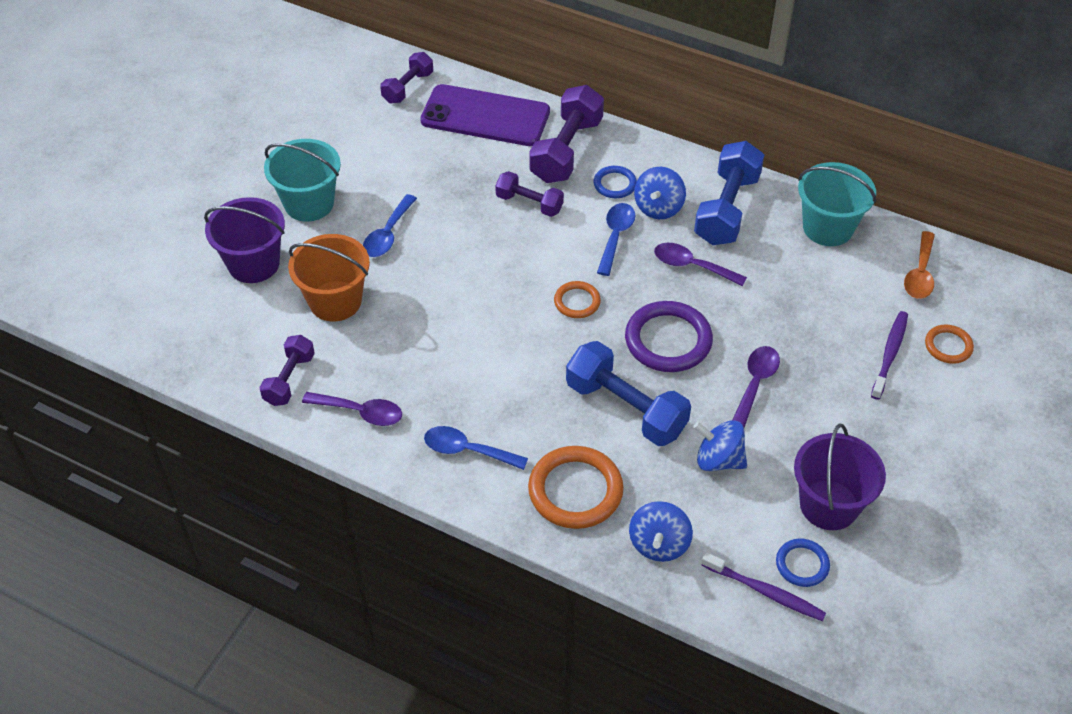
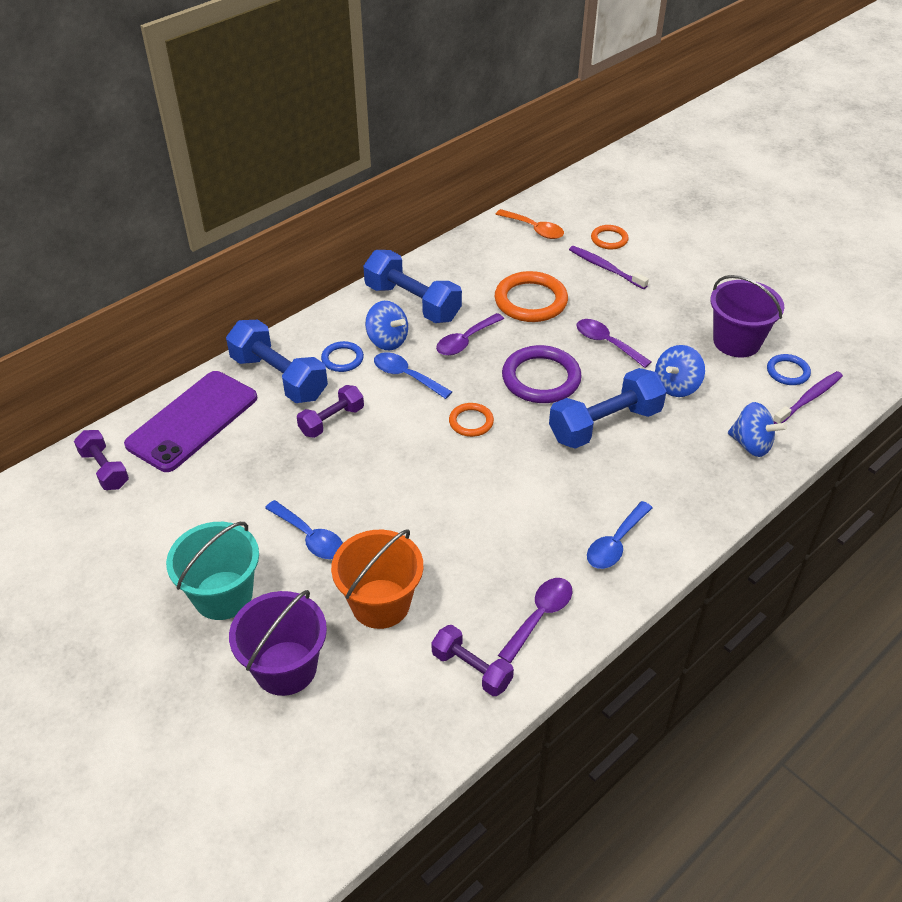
camera: 70 degrees left, 5 degrees down
orange ring [528,446,624,529] -> orange ring moved to [495,271,568,322]
purple dumbbell [529,85,604,183] -> blue dumbbell [226,320,328,403]
turquoise bucket [798,162,876,246] -> none

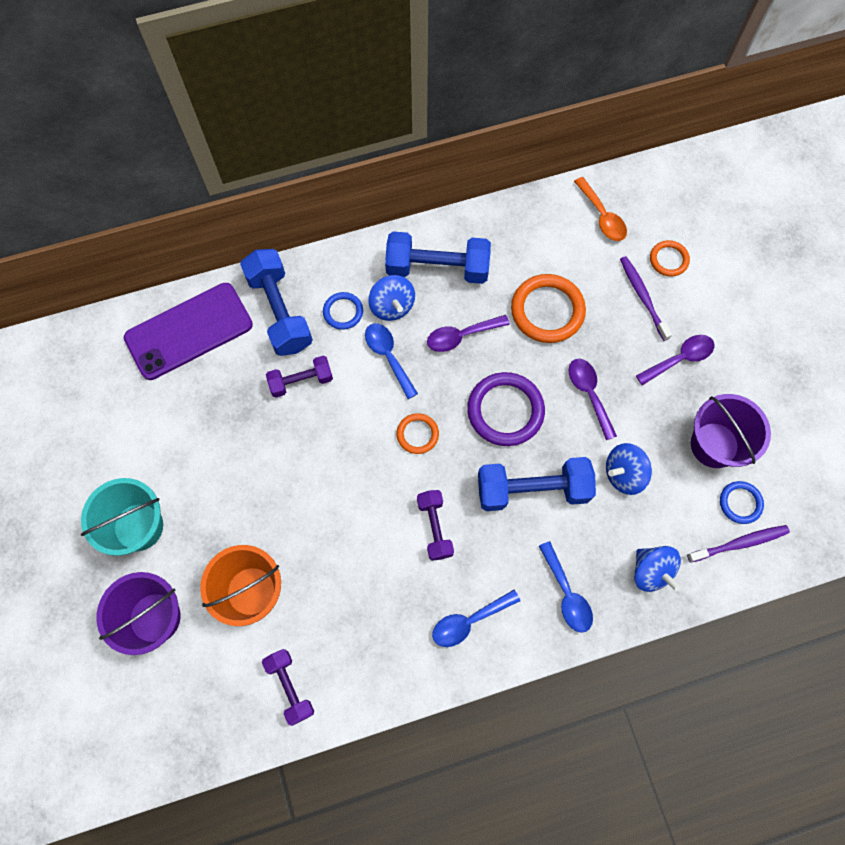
camera: 25 degrees right, 25 degrees up
purple dumbbell [74,430,129,490] -> purple dumbbell moved to [417,490,454,561]
blue spoon [265,500,343,559] -> blue spoon moved to [539,541,593,633]
blue dumbbell [363,250,462,323] -> blue dumbbell turned 60 degrees counterclockwise [385,231,491,284]
purple spoon [498,578,573,663] -> purple spoon moved to [636,335,714,385]

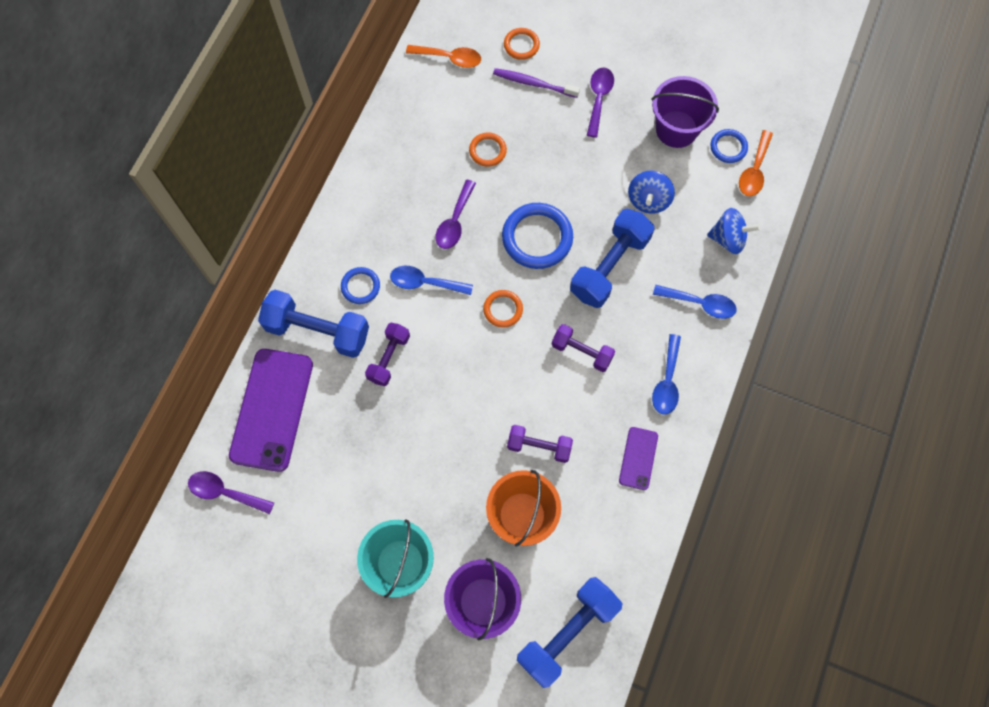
camera: 50 degrees left, 0 degrees up
purple dumbbell [262,649,314,726] -> purple dumbbell moved to [507,425,573,463]
blue spinning top [368,275,415,321] -> none
blue dumbbell [385,231,491,284] -> blue dumbbell moved to [517,577,622,688]
purple ring [467,372,545,446] -> blue ring [502,203,573,269]
orange ring [511,274,586,343] -> orange ring [469,132,507,167], size x0.54
purple spoon [569,359,617,440] -> purple spoon moved to [188,471,274,514]
purple toothbrush [687,525,790,563] -> orange spoon [739,130,773,196]
none -> purple phone [619,427,658,490]

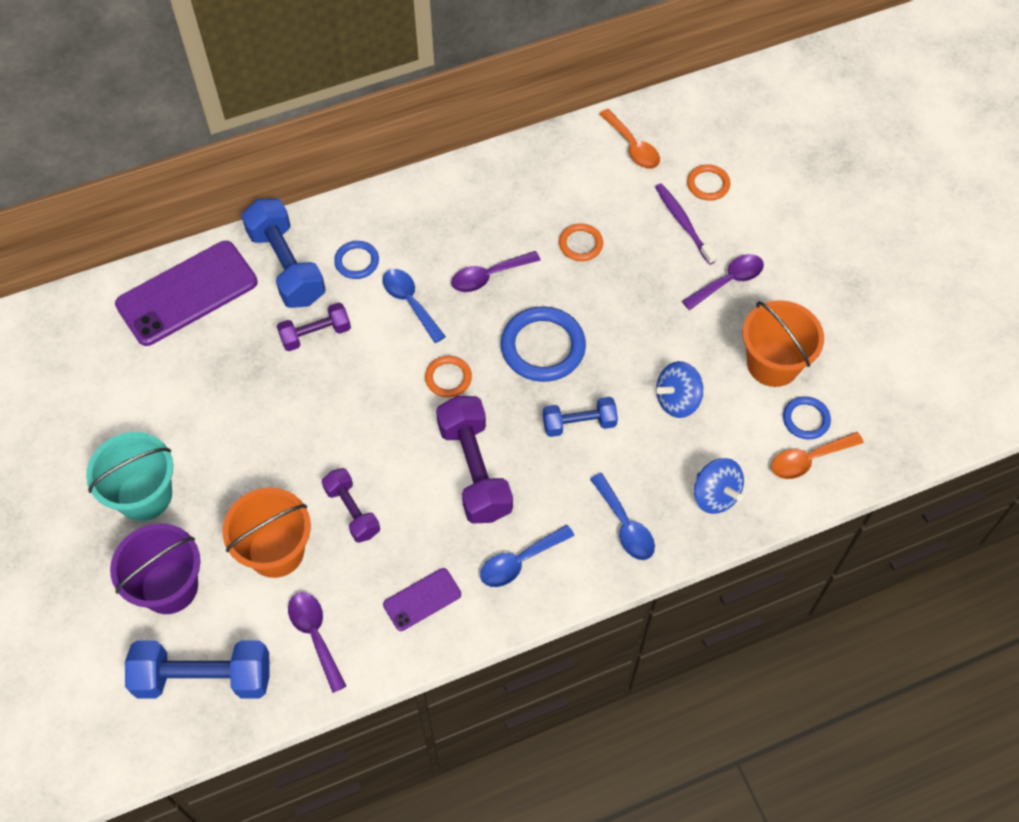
camera: 45 degrees right, 10 degrees down
purple spoon [188,471,274,514] -> purple spoon moved to [288,592,346,693]
purple dumbbell [552,324,615,372] -> purple dumbbell [436,396,513,524], size x1.69
blue dumbbell [570,209,654,308] -> blue dumbbell [543,397,618,437], size x0.59
purple bucket [651,76,719,148] -> orange bucket [742,300,824,387]

